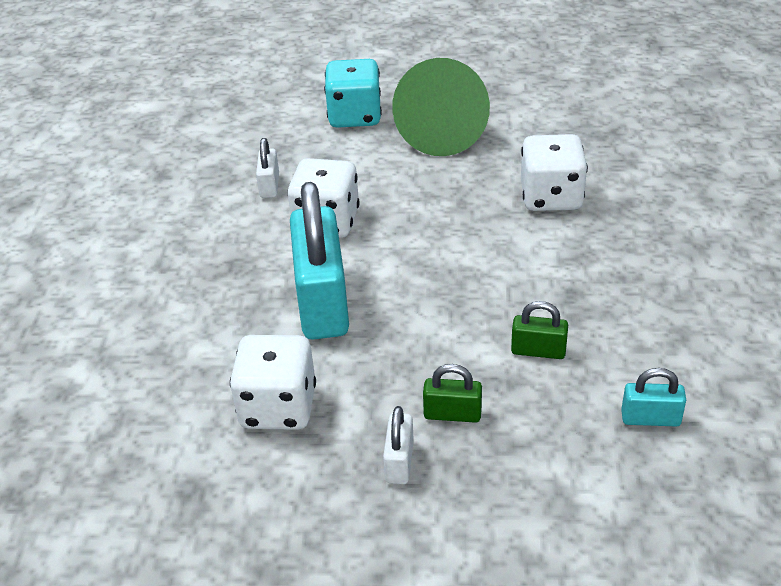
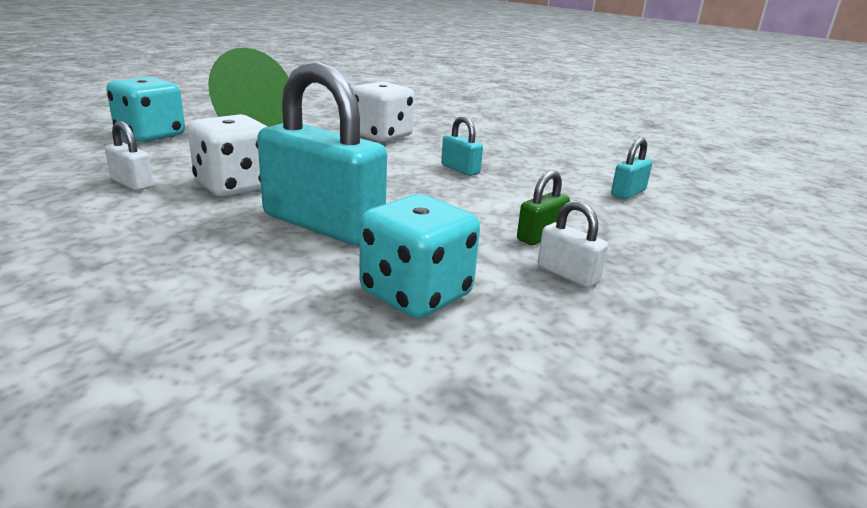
camera: 55 degrees left, 15 degrees down
white dice [230,335,316,430] -> turquoise dice [360,194,480,319]
green padlock [511,301,568,359] -> none
none -> turquoise padlock [441,116,483,176]

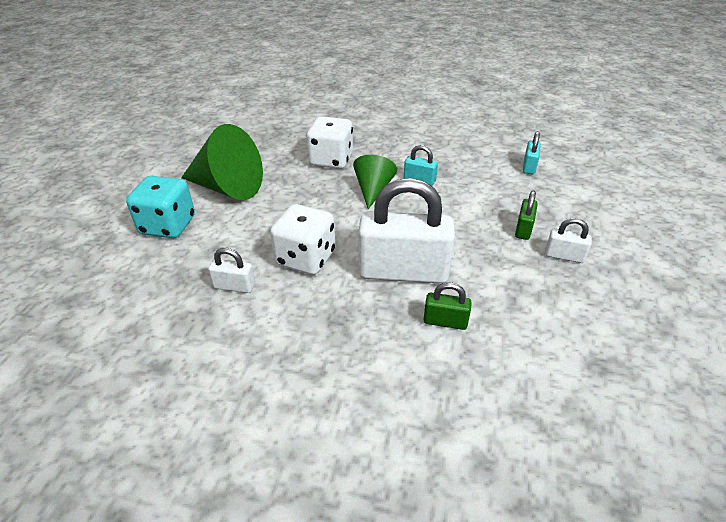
camera: 25 degrees left, 15 degrees up
turquoise padlock [257,62,387,245] -> white padlock [358,178,455,284]
turquoise dice [360,194,480,319] -> none
none -> green cone [353,155,397,209]
none -> green padlock [423,282,472,330]

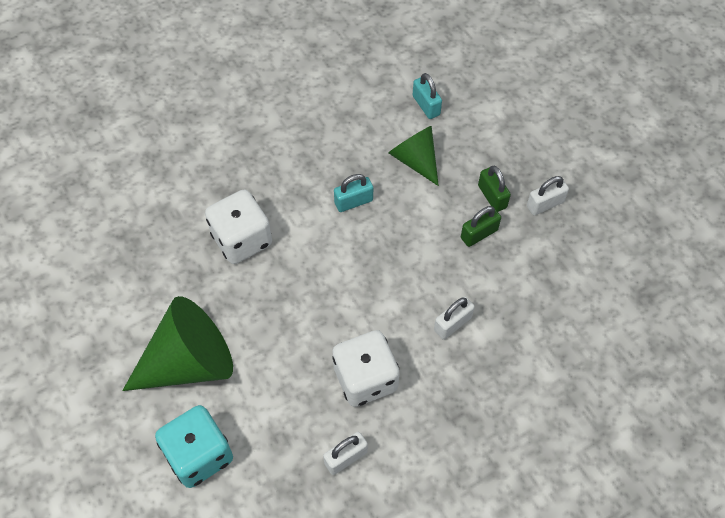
camera: 45 degrees left, 20 degrees up
green cone [353,155,397,209] -> green cone moved to [389,126,439,186]
white padlock [358,178,455,284] -> white padlock [434,296,475,340], size x0.45
green padlock [423,282,472,330] -> green padlock moved to [461,206,501,247]

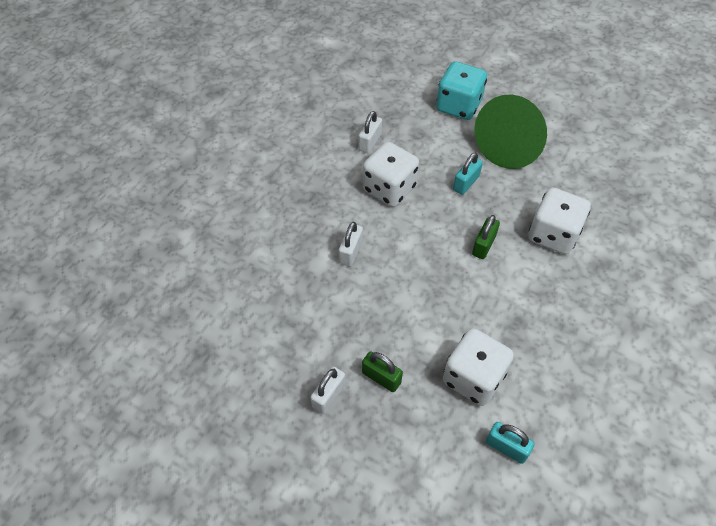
camera: 150 degrees right, 5 degrees down
turquoise padlock [334,174,373,212] -> turquoise padlock moved to [453,153,483,195]
green cone [389,126,439,186] -> white dice [443,328,514,406]
green padlock [461,206,501,247] -> green padlock moved to [472,215,500,259]

